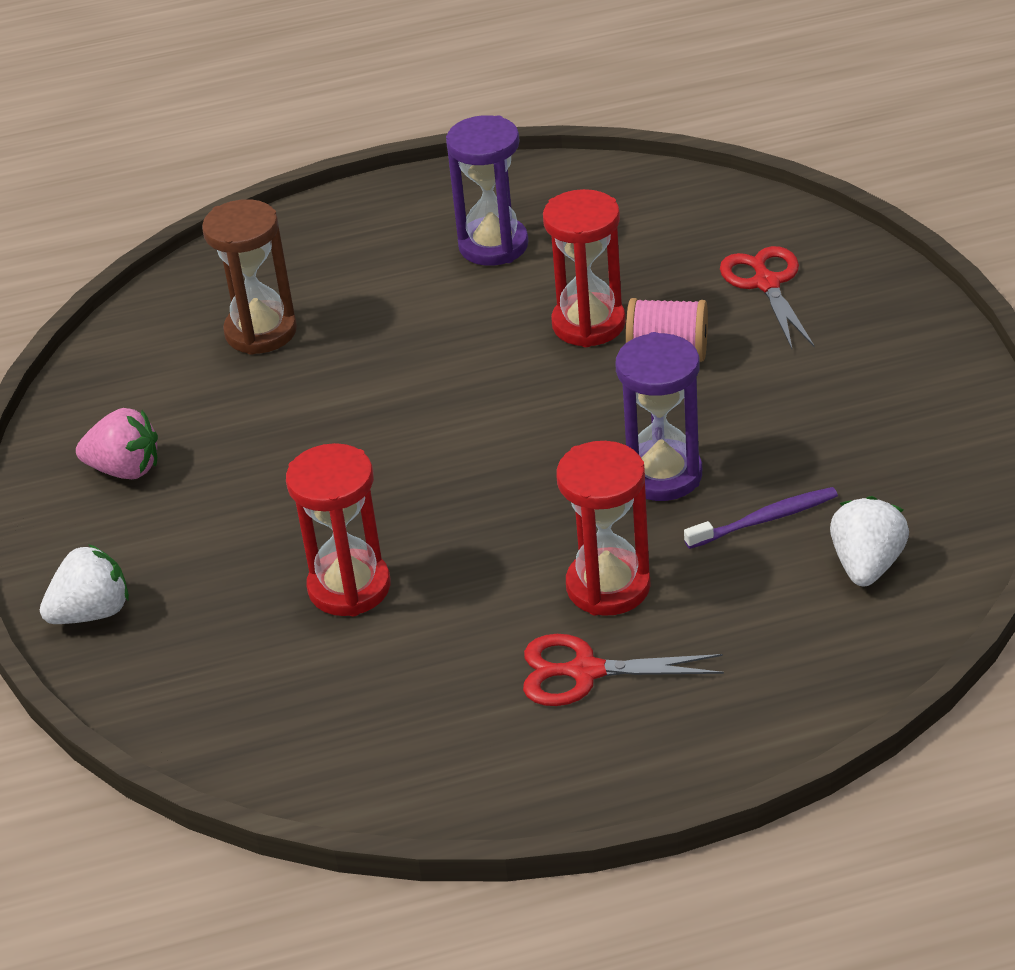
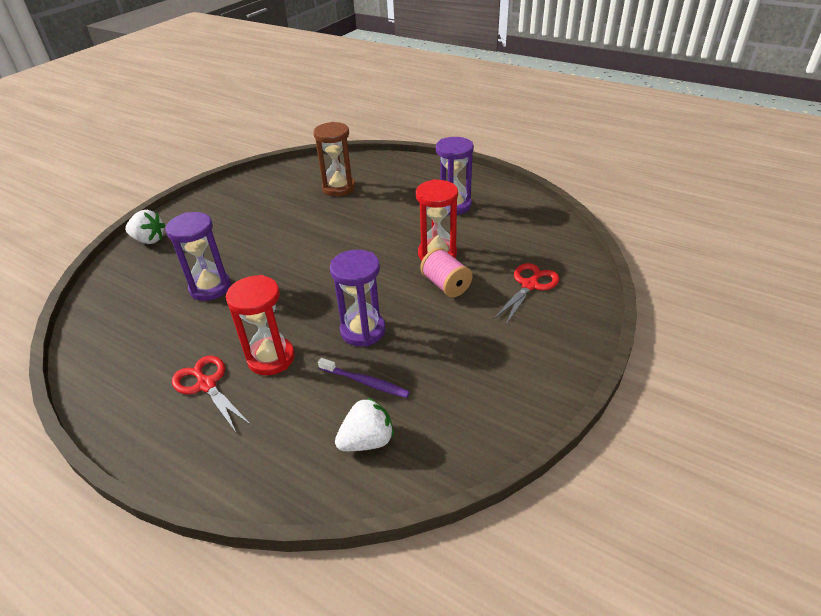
camera: 45 degrees right, 0 degrees up
pink strawberry [76,408,158,479] -> none
red hourglass [286,443,391,616] -> purple hourglass [165,212,231,301]

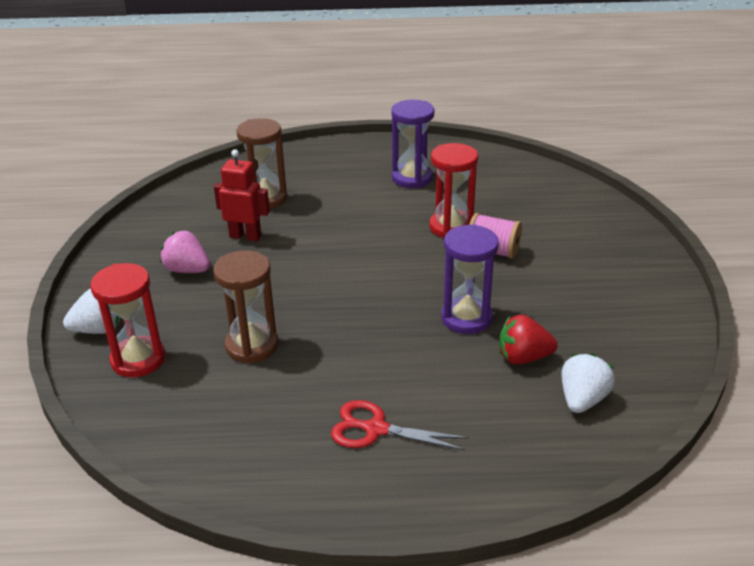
camera: 35 degrees left, 5 degrees down
purple hourglass [165,212,231,301] -> brown hourglass [213,250,278,364]
red hourglass [226,275,295,375] -> red hourglass moved to [90,263,165,377]
purple toothbrush [318,358,410,398] -> red strawberry [499,314,558,364]
red scissors [493,263,559,324] -> none
none -> pink strawberry [160,231,210,273]
none -> red robot [214,149,270,242]

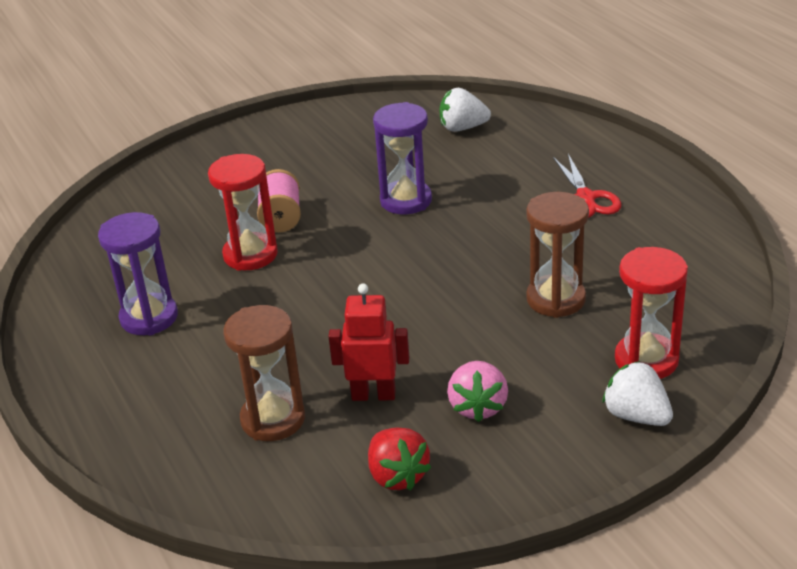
camera: 115 degrees left, 0 degrees up
red robot [214,149,270,242] -> red robot turned 105 degrees clockwise [328,284,409,401]
red strawberry [499,314,558,364] -> red strawberry moved to [368,428,431,490]

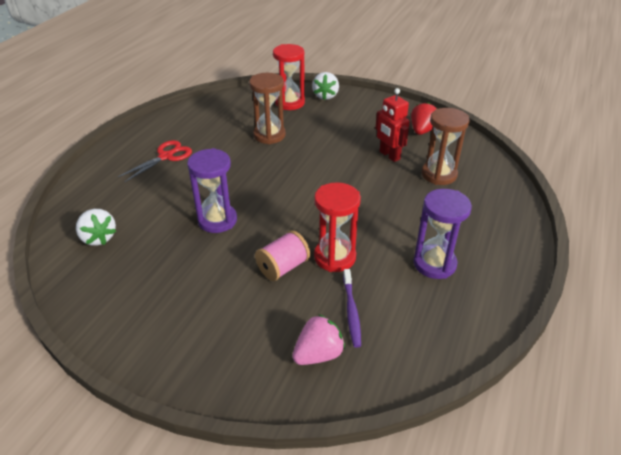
camera: 130 degrees left, 5 degrees up
pink strawberry [447,361,508,422] -> pink strawberry moved to [292,314,345,365]
none -> purple toothbrush [343,269,361,348]

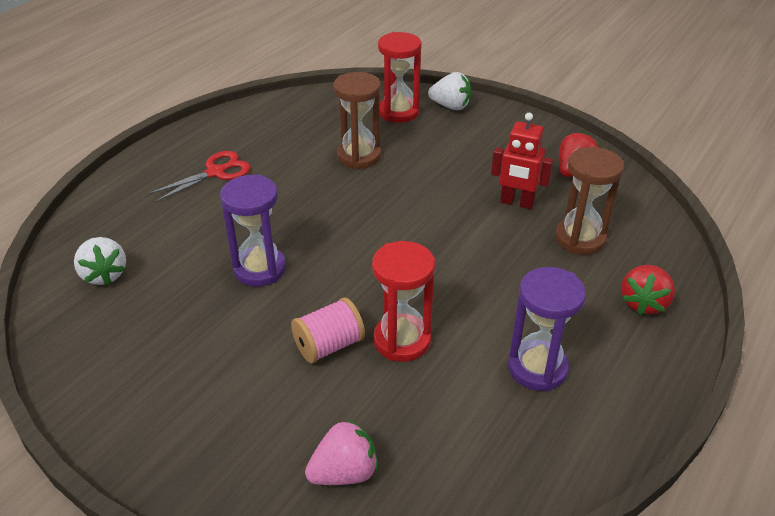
camera: 10 degrees right, 0 degrees up
white strawberry [312,72,339,100] -> white strawberry turned 90 degrees counterclockwise [428,72,471,110]
purple toothbrush [343,269,361,348] -> none
red robot [375,88,410,162] -> red robot turned 45 degrees counterclockwise [491,113,553,209]
none -> red strawberry [621,265,675,315]

